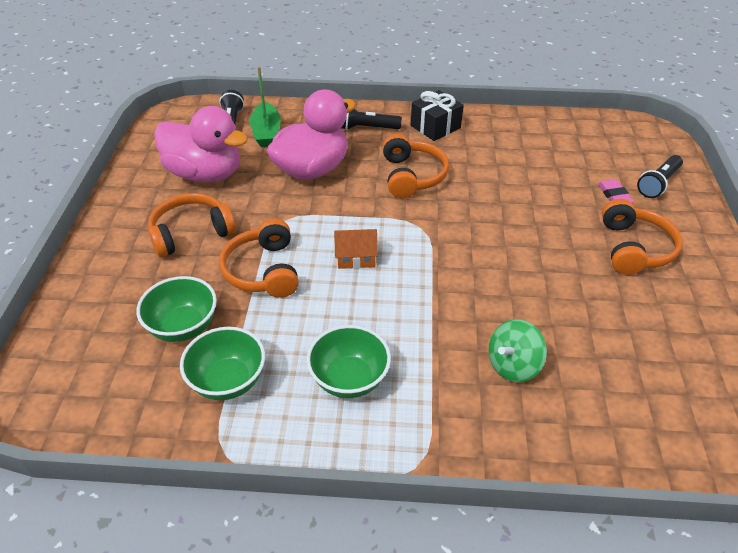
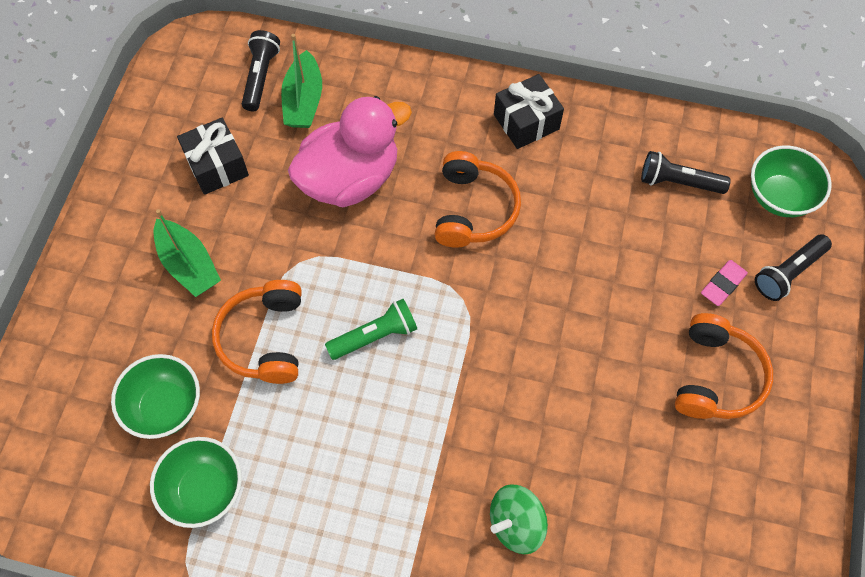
camera: 10 degrees right, 20 degrees up
orange headphones [148,193,236,258] -> green boat [154,209,221,297]
pink duck [154,106,248,182] -> black gift [177,118,249,195]
green bowl [306,325,391,398] -> green bowl moved to [751,146,832,217]
orange house [334,229,378,269] -> green flashlight [325,299,417,360]
black flashlight [341,109,402,130] -> black flashlight moved to [641,151,731,194]
pink eraser [598,179,634,203] -> pink eraser turned 45 degrees clockwise [701,260,748,306]

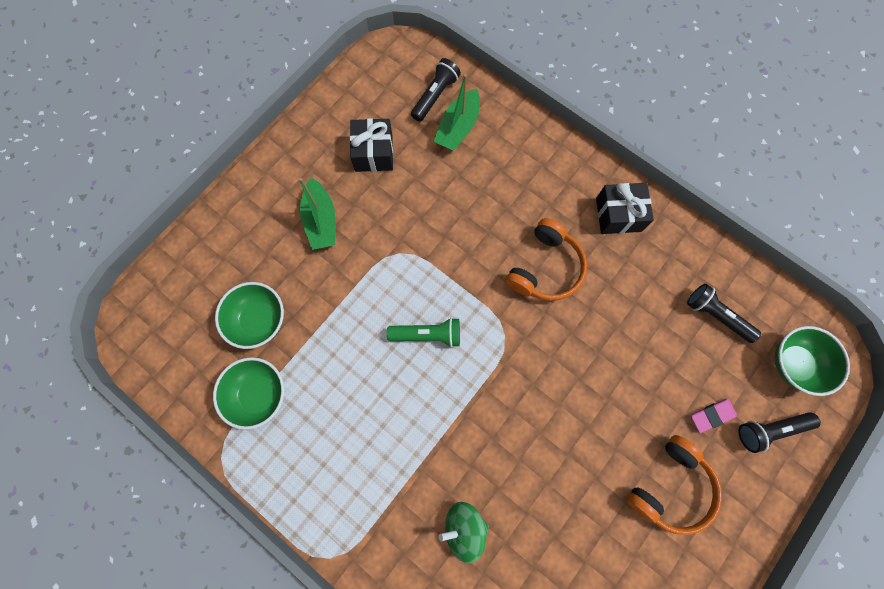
camera: 25 degrees right, 10 degrees up
orange headphones [212,280,302,384] -> none
pink duck [288,96,412,207] -> none

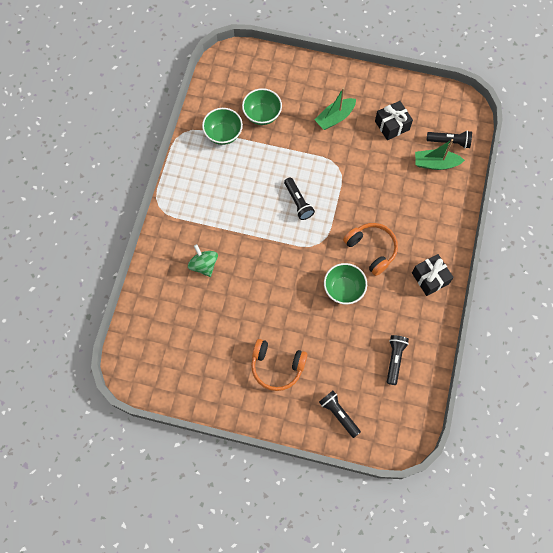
camera: 65 degrees right, 5 degrees down
green flashlight [387,318,460,348] -> black flashlight [284,178,315,220]
orange headphones [505,218,587,301] -> orange headphones turned 135 degrees counterclockwise [343,223,398,276]
pink eraser [691,398,737,433] -> none
green bowl [775,326,850,396] -> green bowl moved to [324,263,367,304]

